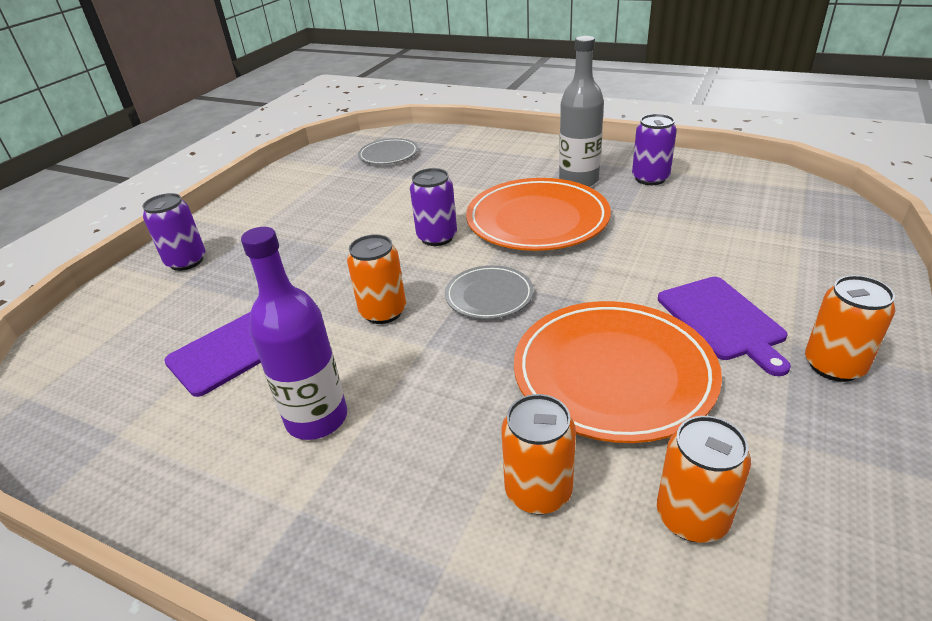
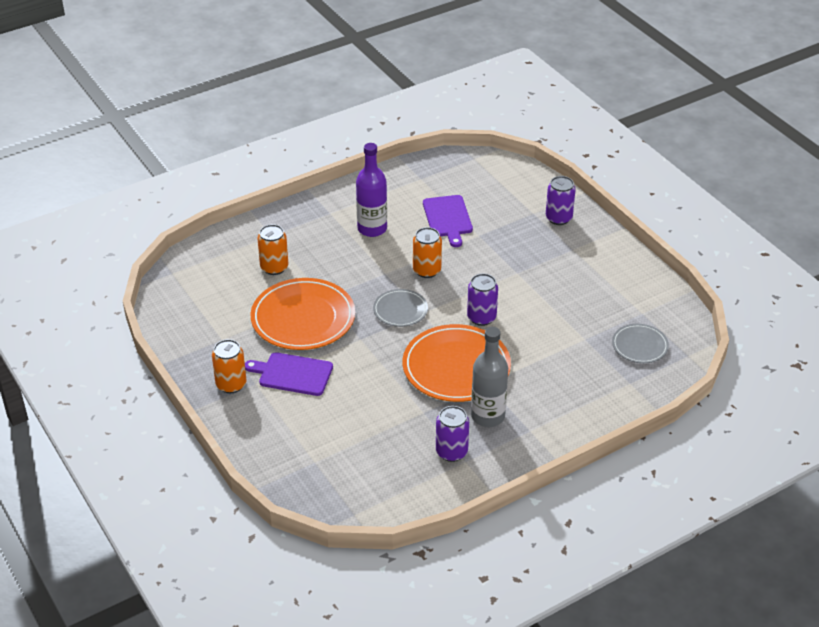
camera: 120 degrees right, 5 degrees up
orange can [657,416,751,543] -> none

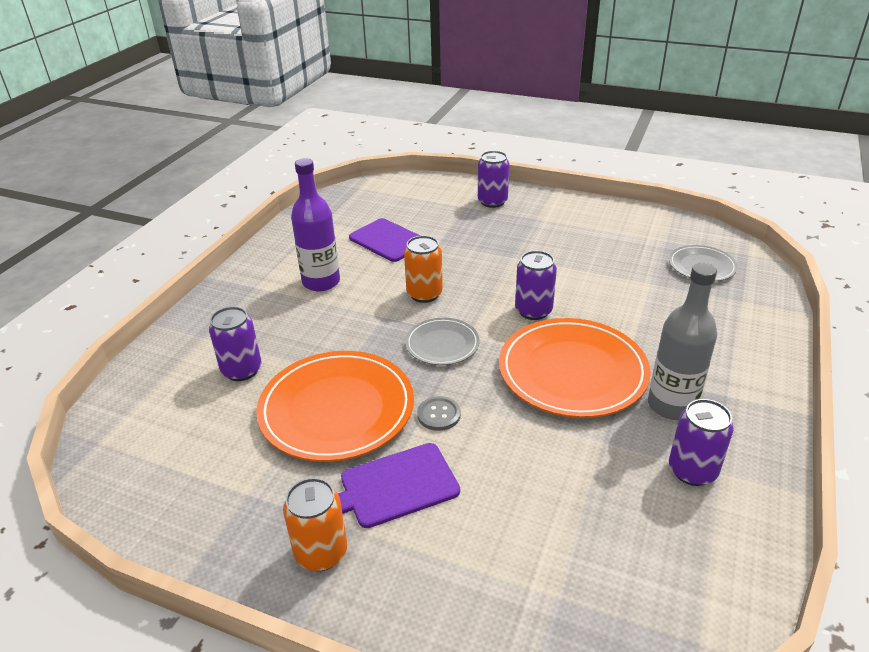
camera: 35 degrees left, 5 degrees down
orange can [258,224,288,275] -> purple can [209,306,262,381]
none -> grey button [417,396,461,431]

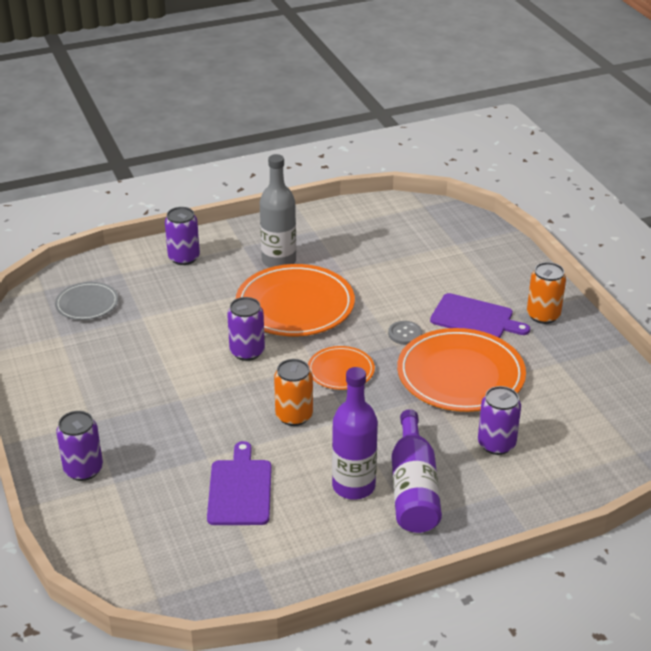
camera: 135 degrees left, 0 degrees up
grey plate [405,318,480,365] -> orange plate [308,346,375,390]
purple can [669,399,734,486] -> purple can moved to [165,207,200,265]
none -> purple bottle [392,409,442,533]

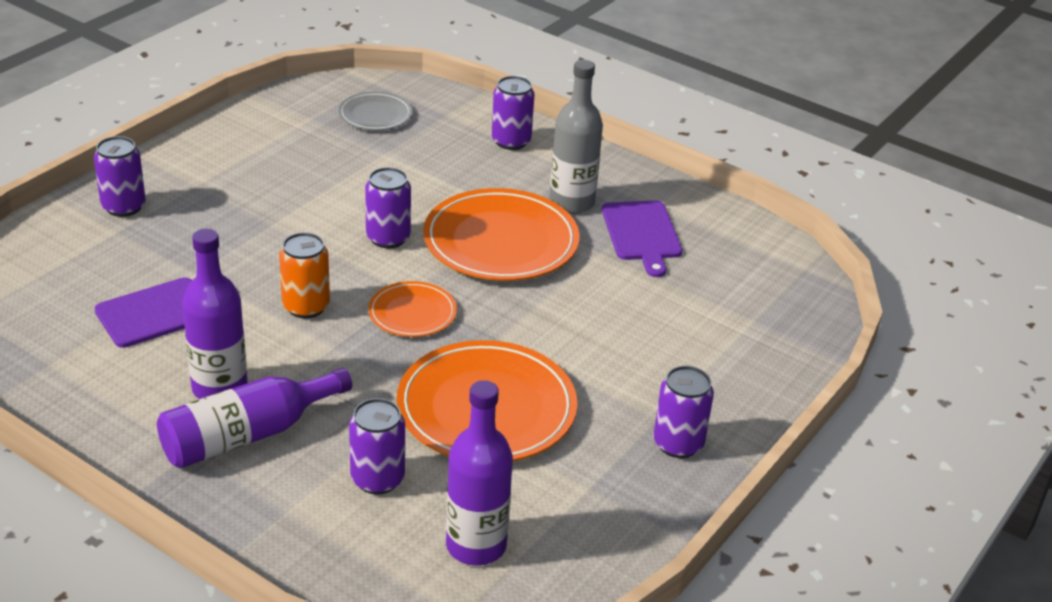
camera: 55 degrees right, 0 degrees up
grey button [388,321,422,345] -> none
purple cutting board [430,293,530,338] -> purple cutting board moved to [602,201,682,277]
orange can [527,262,566,324] -> purple can [653,366,714,458]
none -> purple bottle [446,380,513,566]

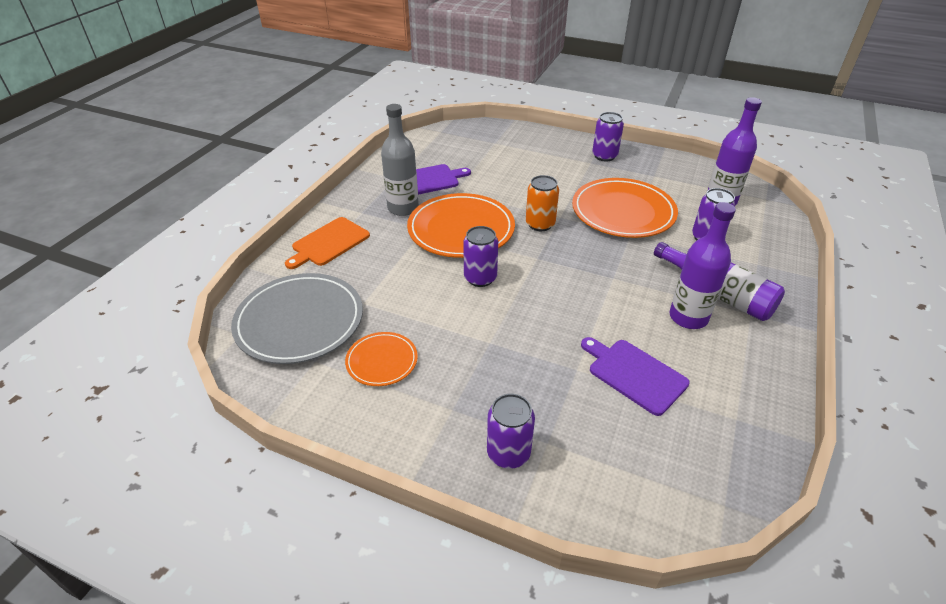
camera: 100 degrees left, 5 degrees up
orange can [279,232,330,319] -> orange can moved to [526,175,559,231]
grey plate [338,92,412,130] -> grey plate [231,273,363,364], size x1.89
orange plate [368,281,457,337] -> orange plate moved to [345,332,418,386]
purple can [492,76,534,150] -> orange cutting board [285,217,370,269]

